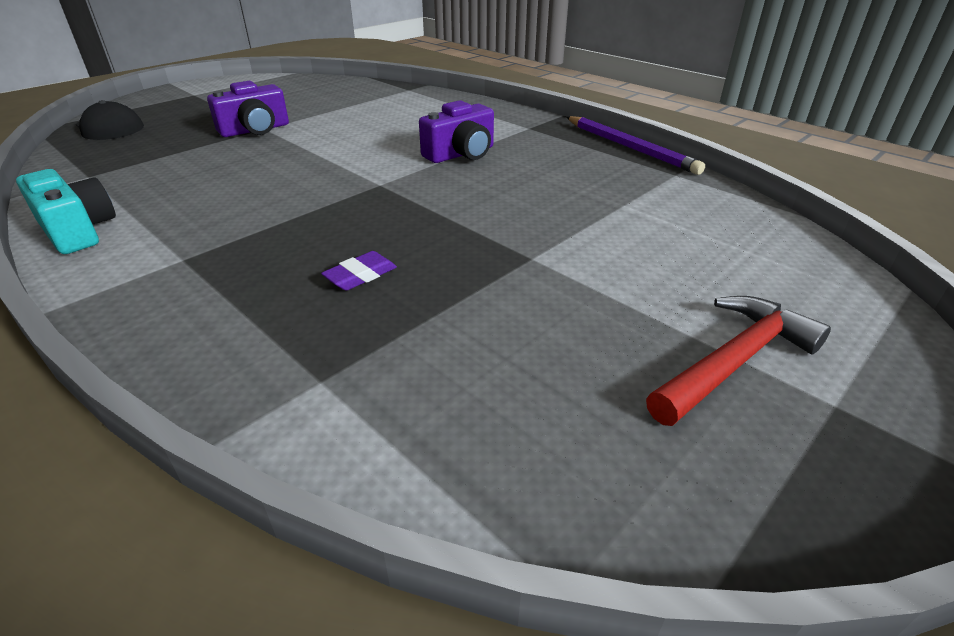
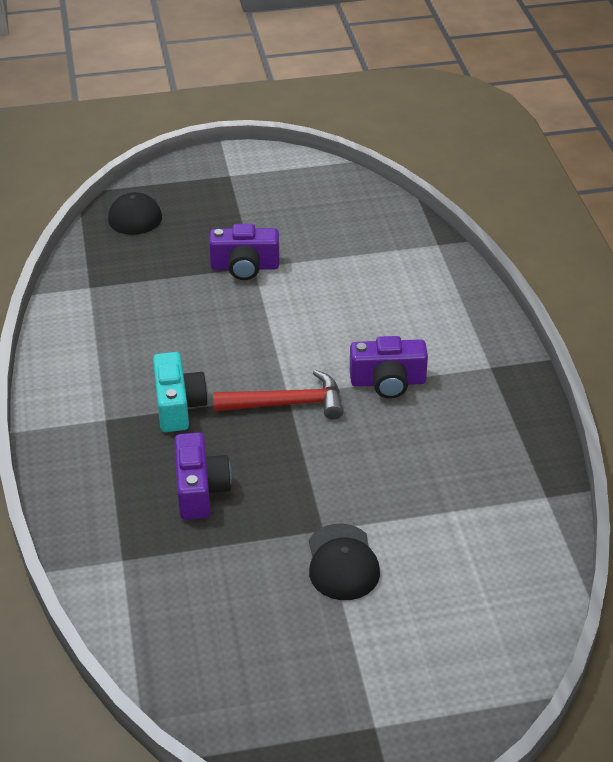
camera: 35 degrees right, 5 degrees up
turquoise camera [16,169,116,254] -> turquoise camera moved to [153,352,208,432]
purple eraser [321,251,397,291] -> purple camera [174,432,232,520]
purple pencil [566,116,705,175] -> none
red hammer [646,296,831,426] -> red hammer moved to [213,370,343,419]
none -> black cap [309,524,380,600]

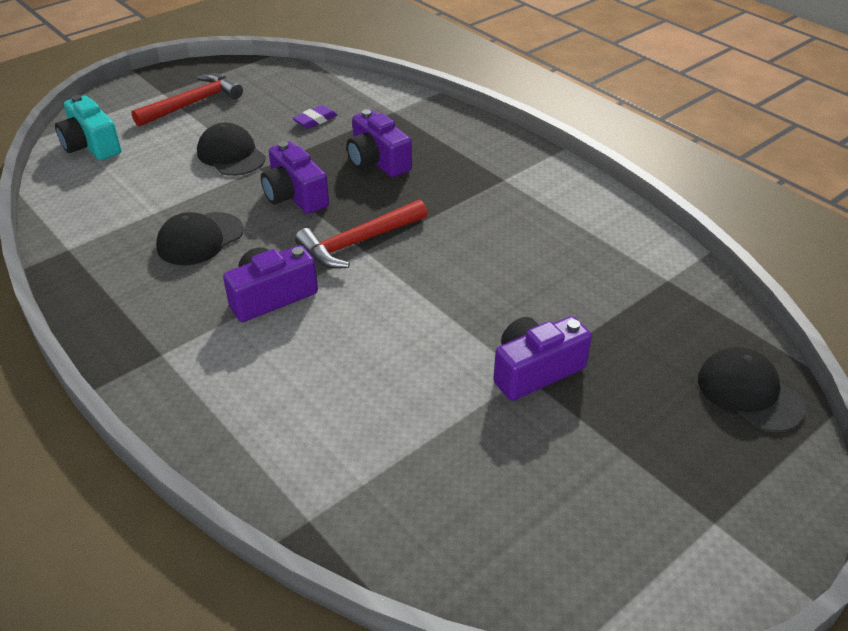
camera: 150 degrees right, 0 degrees up
turquoise camera [153,352,208,432] -> turquoise camera moved to [55,95,121,160]
none -> red hammer [131,73,243,127]
none -> black cap [156,212,244,265]
none -> purple camera [261,141,329,214]
none -> purple eraser [293,105,337,129]

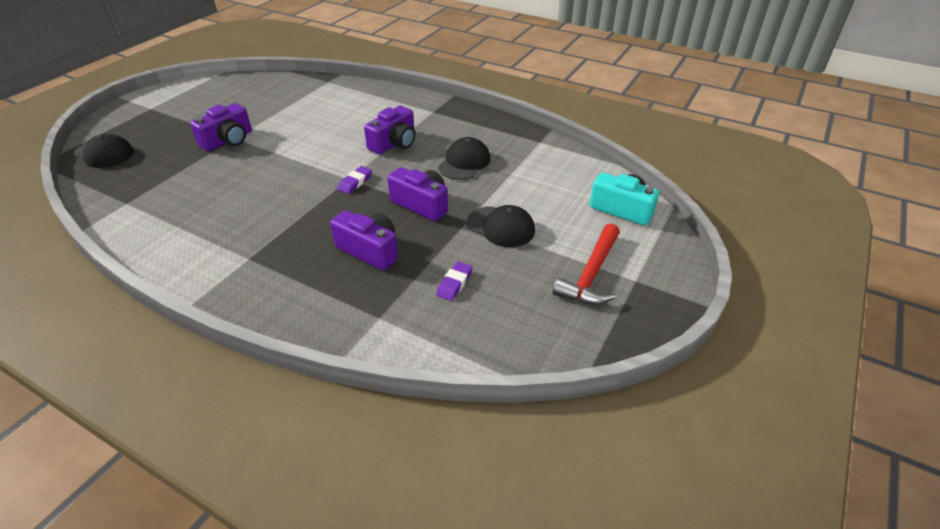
camera: 160 degrees right, 0 degrees up
red hammer [295,200,428,269] -> purple eraser [338,166,372,194]

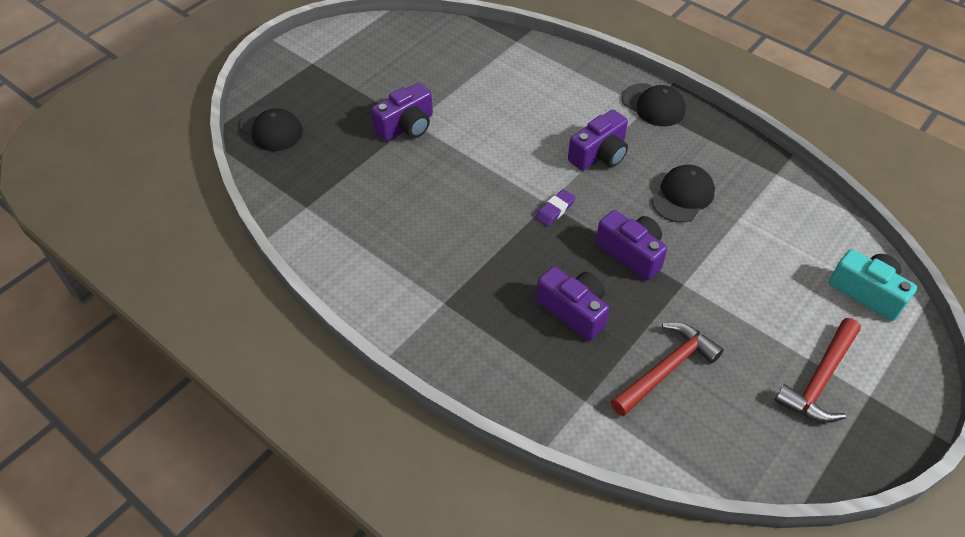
camera: 10 degrees right, 10 degrees up
purple eraser [436,261,473,301] -> red hammer [611,322,724,416]
black cap [467,205,535,247] -> black cap moved to [622,83,686,126]

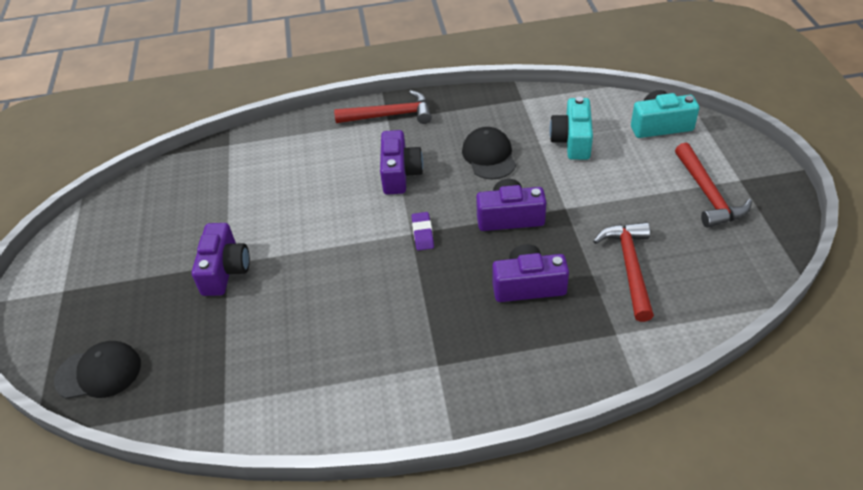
camera: 45 degrees left, 5 degrees down
black cap [622,83,686,126] -> red hammer [334,90,432,124]
none -> turquoise camera [549,97,593,160]

